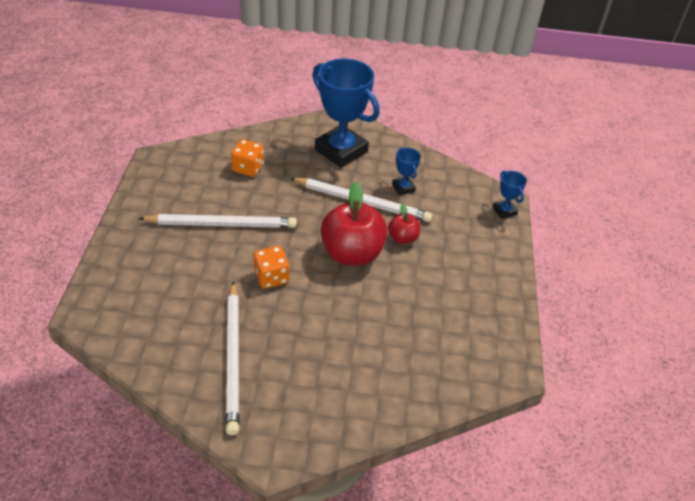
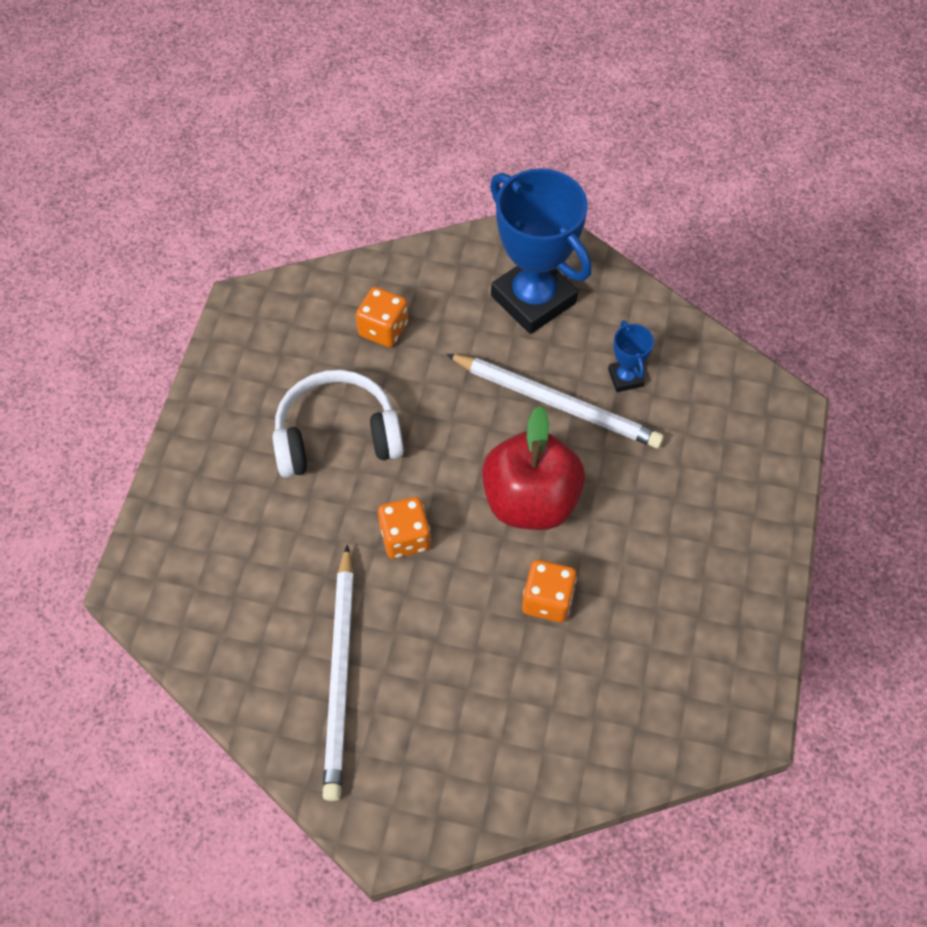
camera: 10 degrees right, 15 degrees up
white pencil [138,214,297,228] -> white headphones [273,370,404,478]
red apple [388,204,420,244] -> none
blue trophy [492,170,527,219] -> none
none -> orange dice [522,560,577,622]

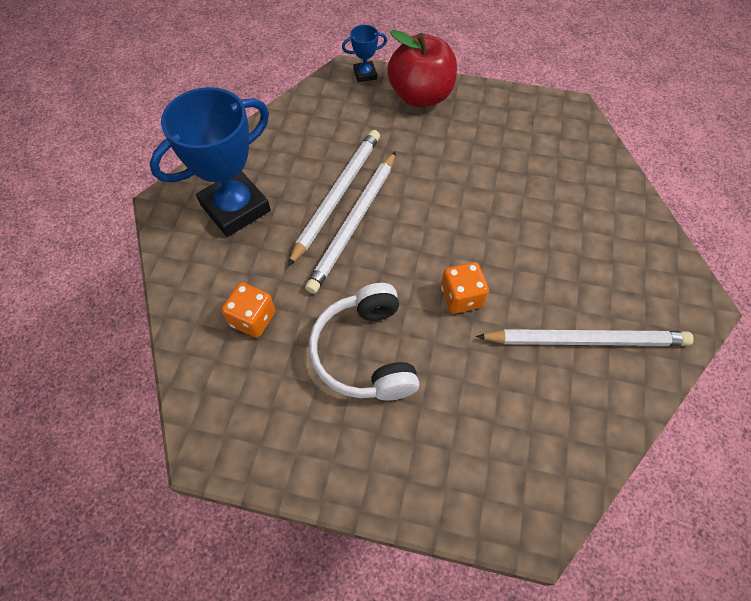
camera: 90 degrees left, 0 degrees up
red apple [482,406,585,530] -> red apple moved to [387,30,457,107]
orange dice [522,560,577,622] -> none
blue trophy [608,320,654,392] -> blue trophy moved to [342,25,387,83]
none -> white pencil [305,151,396,294]

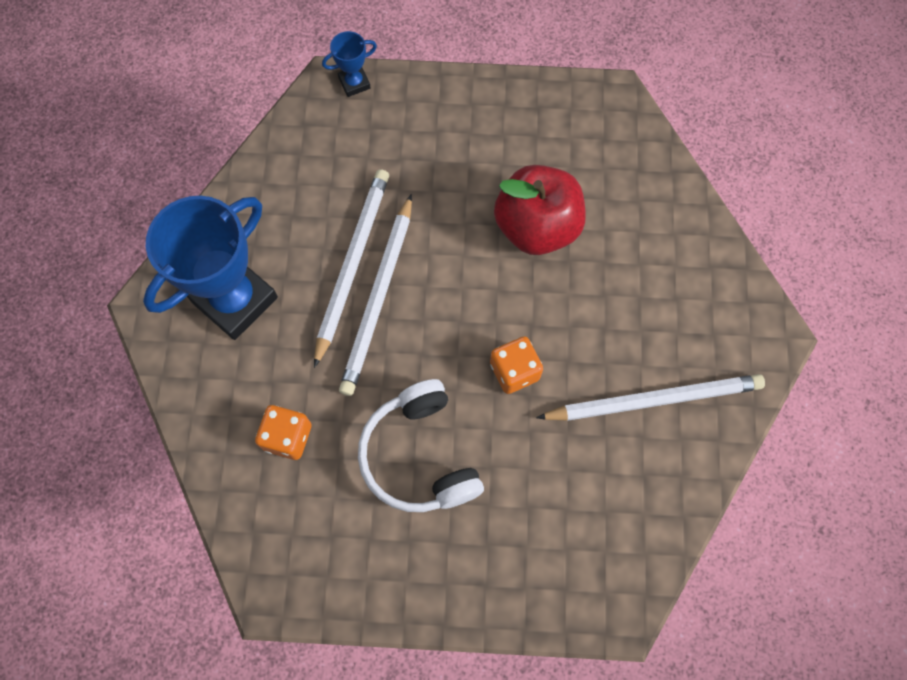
camera: 10 degrees left, 10 degrees up
red apple [387,30,457,107] -> red apple moved to [494,165,586,255]

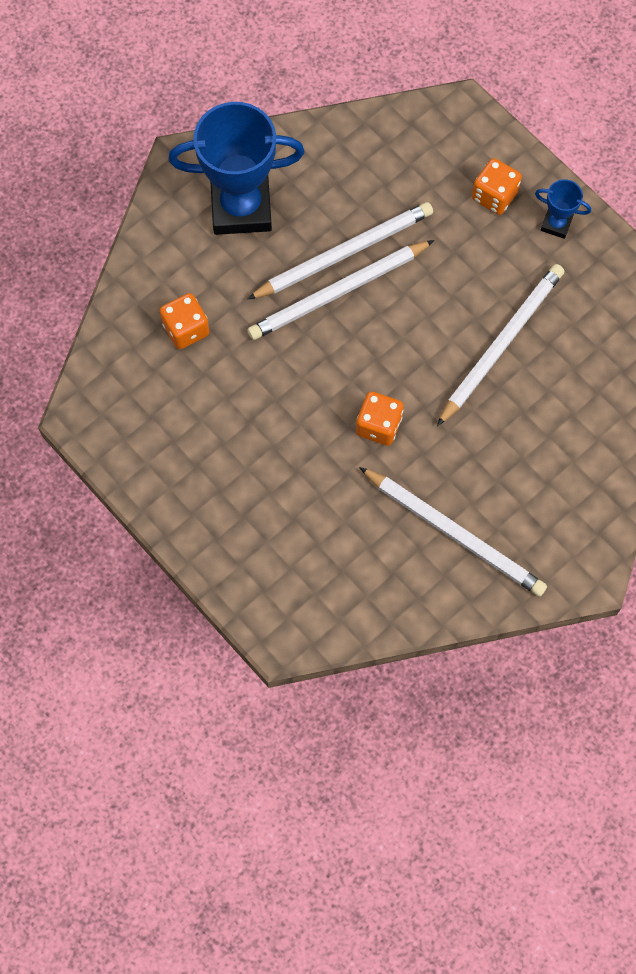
camera: 45 degrees right, 0 degrees up
blue trophy [322,31,377,97] -> blue trophy moved to [535,179,591,239]
white headphones [358,379,484,512] -> none
red apple [494,165,586,255] -> white pencil [437,264,564,426]
none -> orange dice [472,158,522,215]

